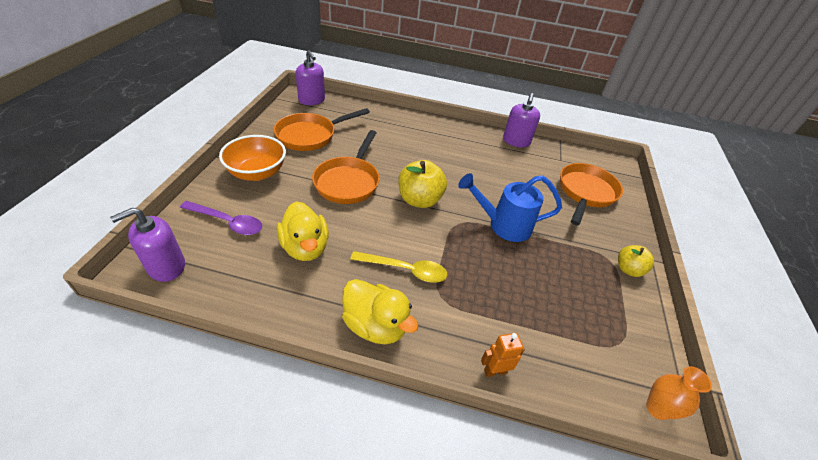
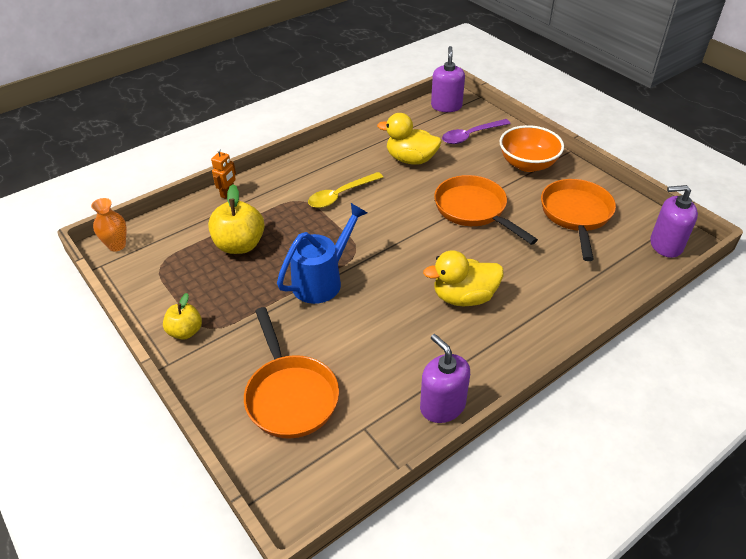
camera: 135 degrees right, 0 degrees up
yellow duck [342,279,419,344] -> yellow duck moved to [423,250,503,306]
yellow apple [398,160,447,208] -> yellow apple moved to [208,184,265,254]

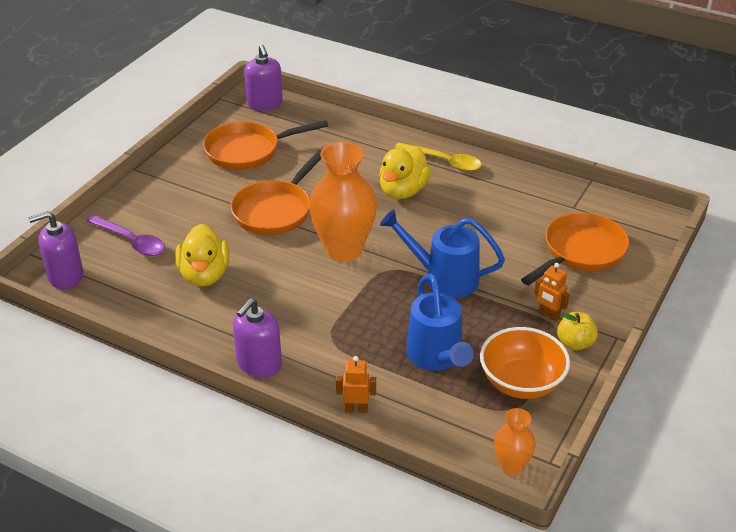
camera: 115 degrees left, 5 degrees down
yellow apple [208,184,265,254] -> blue watering can [406,273,474,371]
yellow spoon [308,172,383,208] -> yellow spoon moved to [394,142,482,171]
purple soap dispenser [420,334,470,423] -> purple soap dispenser moved to [233,298,282,377]
yellow duck [423,250,503,306] -> yellow duck turned 60 degrees clockwise [379,146,431,199]
orange bowl [499,125,564,172] -> orange bowl moved to [480,327,570,399]
none -> orange vase [309,142,377,262]
none -> orange robot [534,263,570,322]

